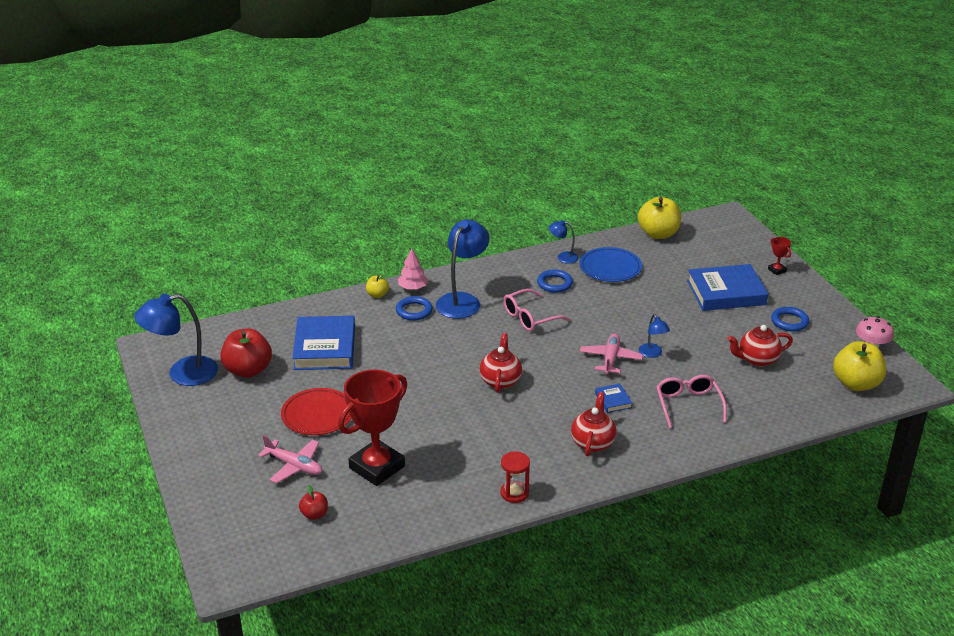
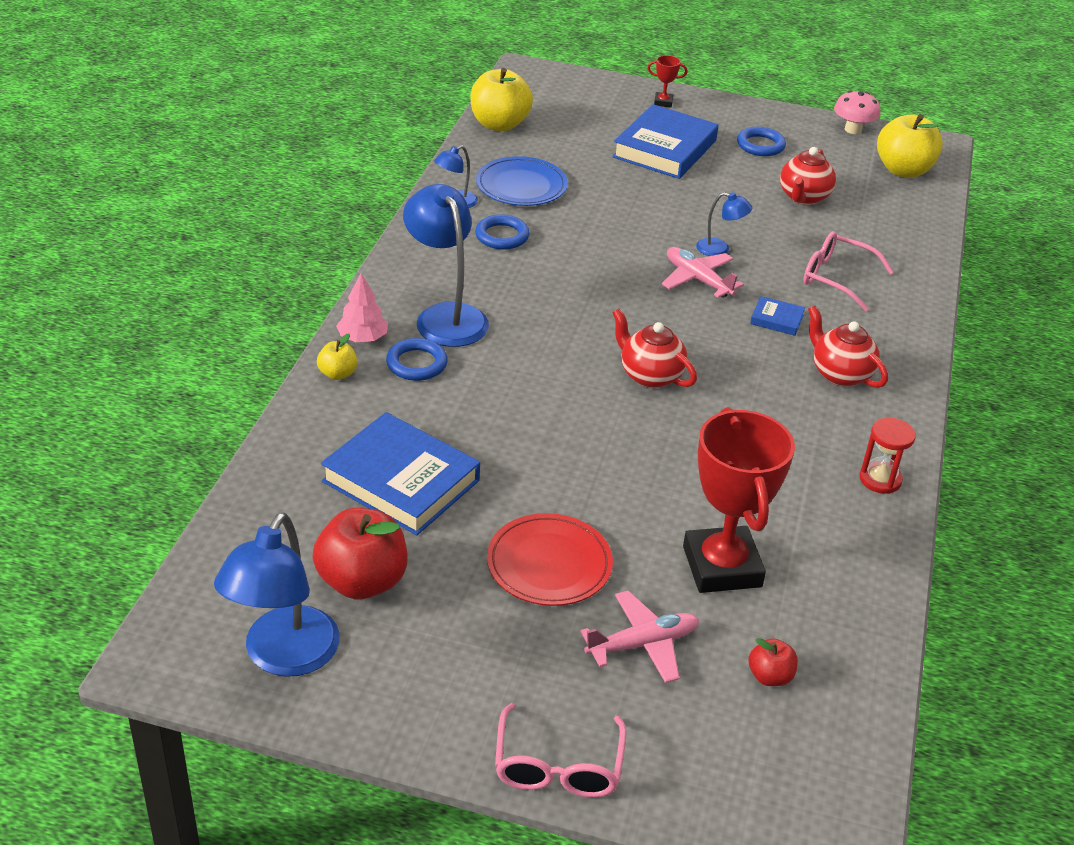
camera: 55 degrees left, 5 degrees up
pink glasses [503,289,571,331] -> pink glasses moved to [495,703,627,798]

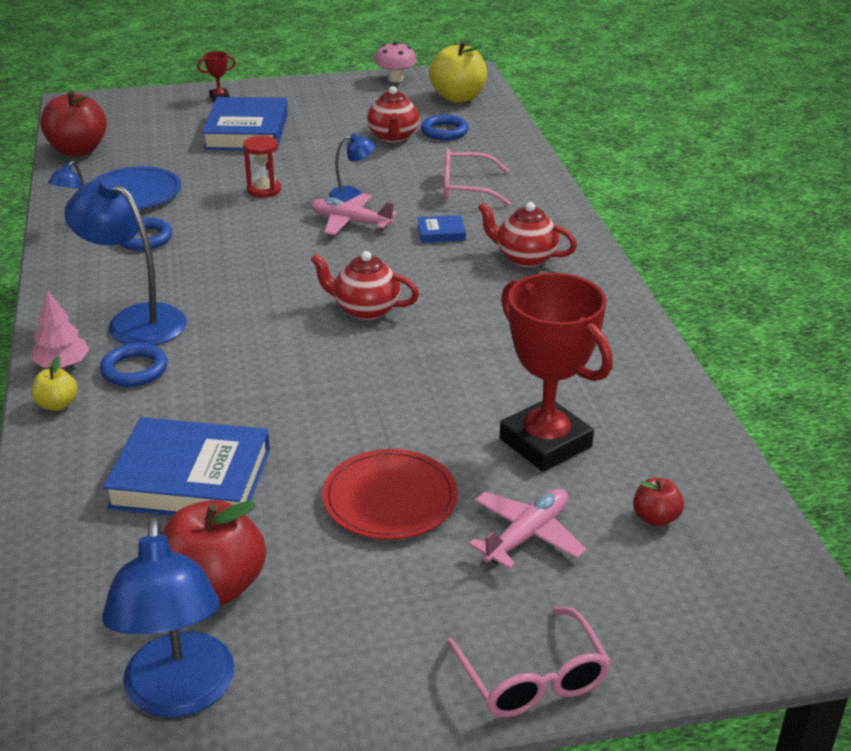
camera: 25 degrees left, 5 degrees down
yellow apple [470,68,533,131] -> red apple [40,90,107,156]
blue ring [737,127,786,156] -> blue ring moved to [421,115,469,140]
red hourglass [859,417,916,494] -> red hourglass moved to [243,136,281,198]

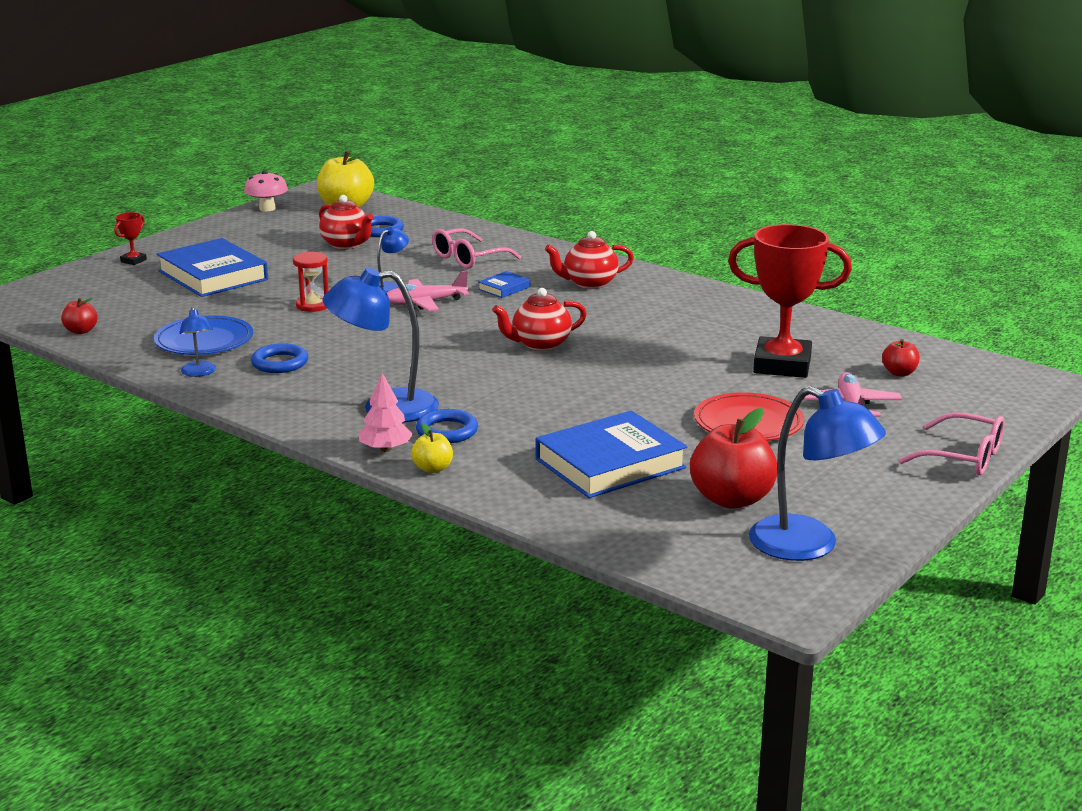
camera: 40 degrees left, 10 degrees down
red apple [40,90,107,156] -> red apple [61,298,98,334], size x0.50

